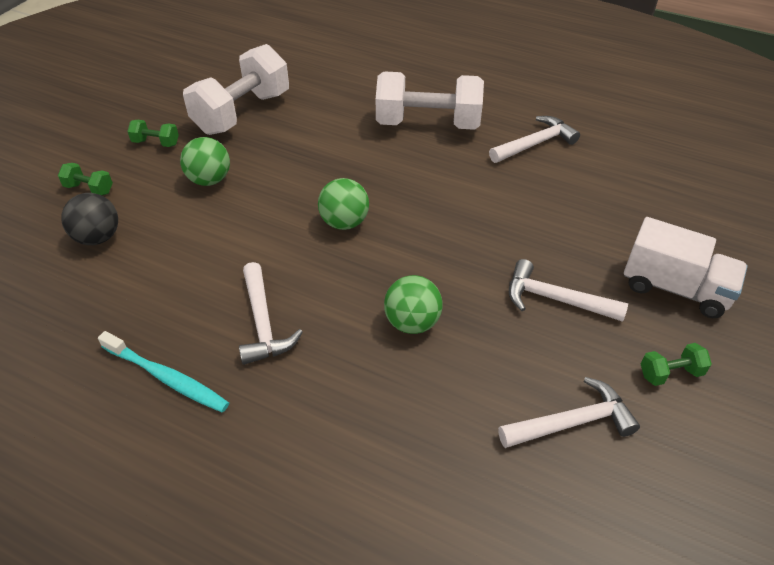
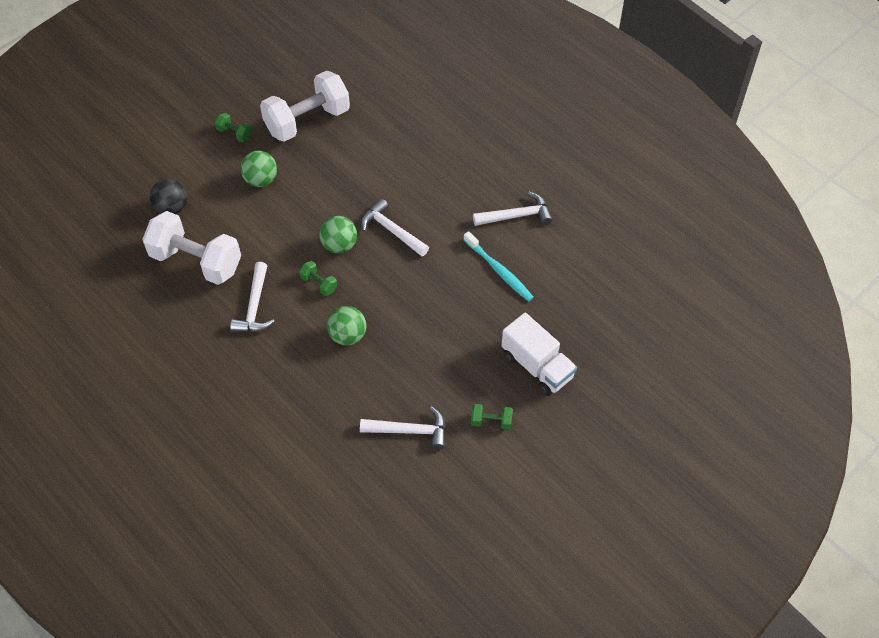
camera: 20 degrees right, 10 degrees up
green dumbbell [58,163,113,196] -> green dumbbell moved to [299,261,337,296]
turquoise toothbrush [98,331,229,413] -> turquoise toothbrush moved to [464,231,534,302]
white dumbbell [376,71,484,130] -> white dumbbell moved to [142,211,241,285]
white hammer [509,259,628,322] -> white hammer moved to [361,199,429,256]

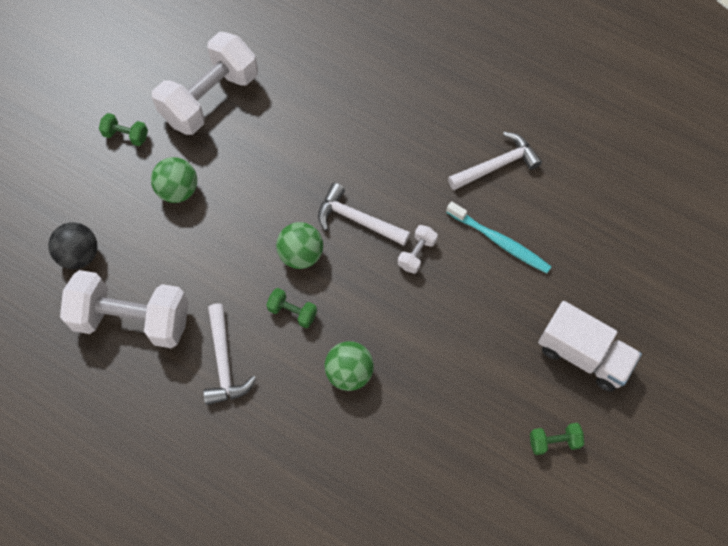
camera: 15 degrees left, 10 degrees up
white hammer [360,406,445,450] -> none
none -> white dumbbell [398,225,438,274]

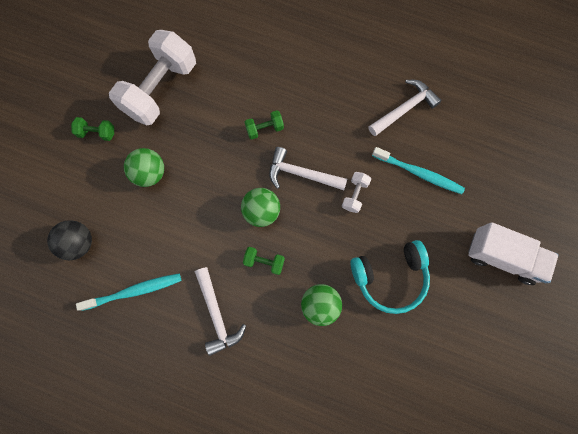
camera: 10 degrees left, 10 degrees up
white dumbbell [60,270,189,349] -> turquoise toothbrush [76,273,181,311]
green dumbbell [530,423,584,455] -> green dumbbell moved to [244,110,284,140]
none -> turquoise headphones [350,240,430,314]

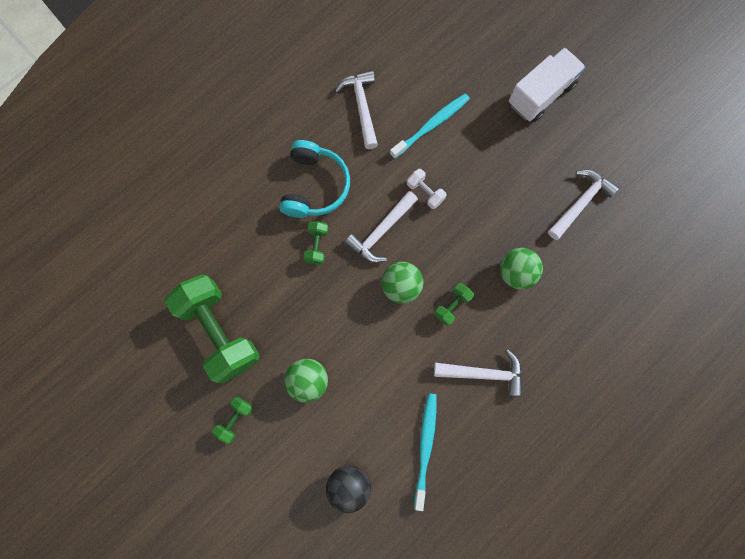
camera: 65 degrees left, 0 degrees up
white dumbbell [109,30,196,125] -> green dumbbell [165,274,260,384]
turquoise headphones [350,240,430,314] -> turquoise headphones moved to [279,140,350,218]
none -> white hammer [548,169,619,240]

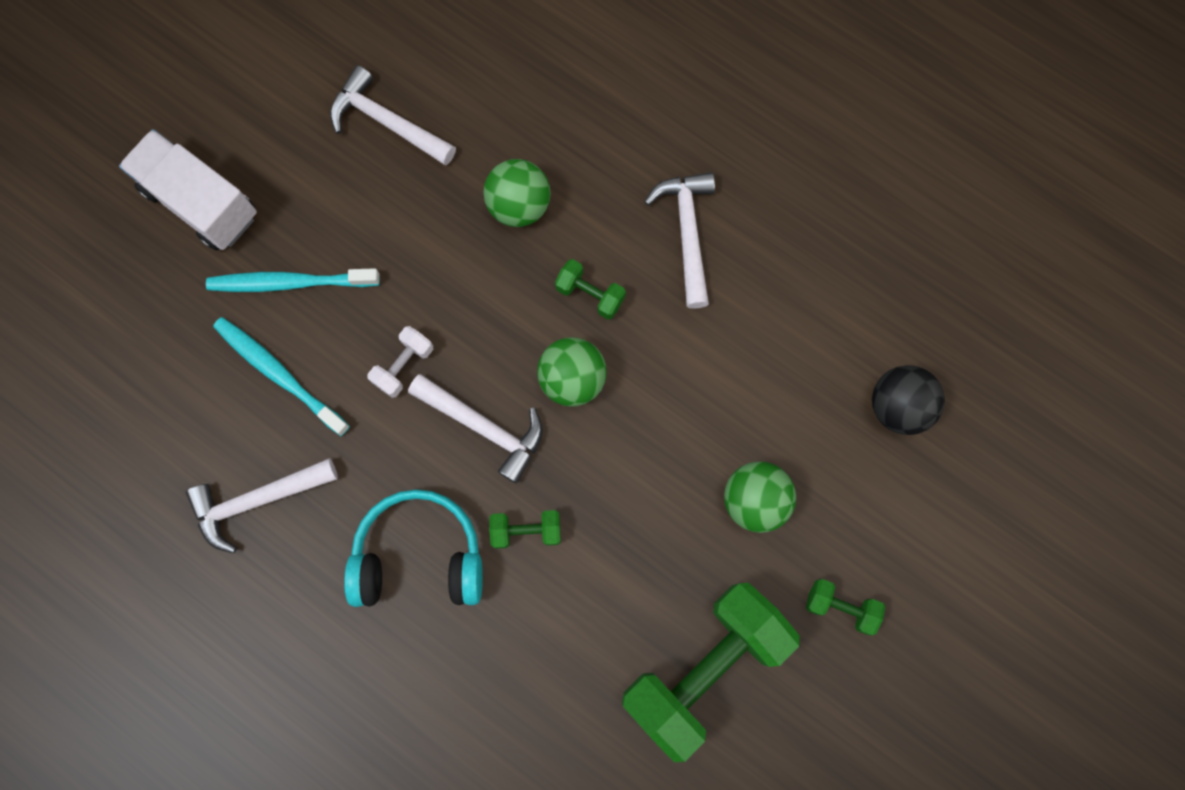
camera: 100 degrees left, 0 degrees up
turquoise toothbrush [414,393,437,511] -> turquoise toothbrush moved to [206,268,380,292]

